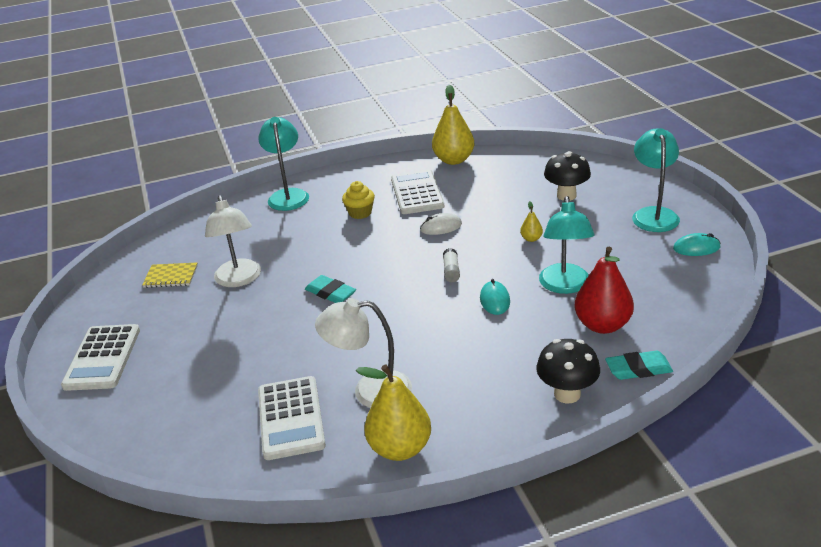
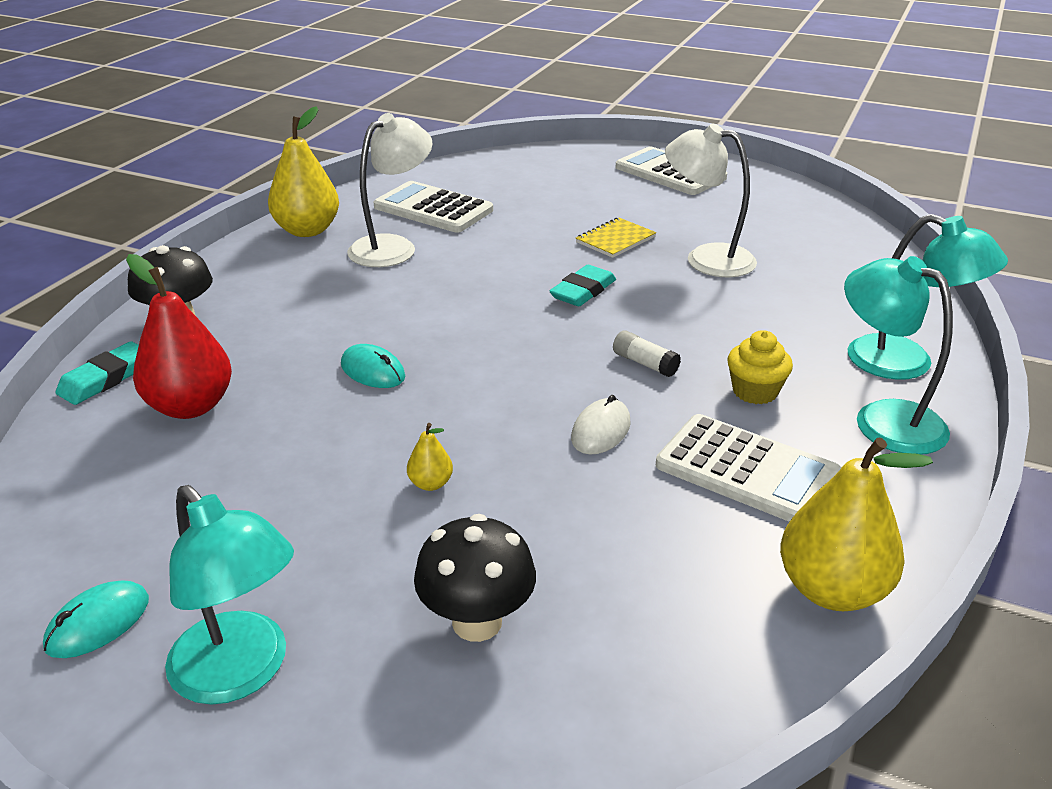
camera: 130 degrees right, 0 degrees up
yellow notebook [142,262,198,288] -> yellow notebook moved to [576,218,656,258]
turquoise eraser [305,275,356,303] -> turquoise eraser turned 45 degrees counterclockwise [549,265,616,306]
white glue stick [443,248,460,282] -> white glue stick moved to [613,330,681,377]
turquoise lamp [539,196,594,294] -> turquoise lamp moved to [844,256,953,455]

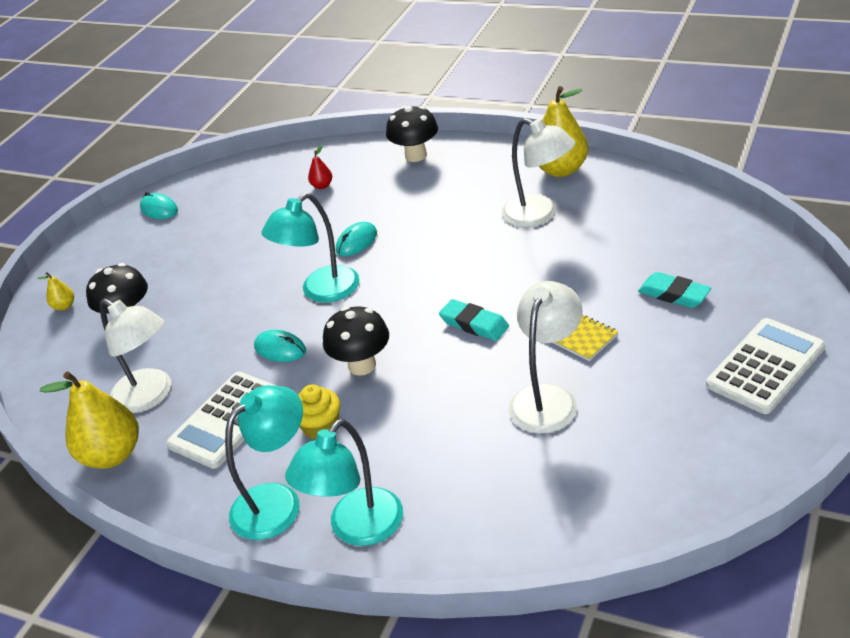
camera: 95 degrees right, 5 degrees up
turquoise eraser [56,341,139,405] -> turquoise eraser moved to [638,272,712,308]
red pear [126,254,232,419] -> red pear [308,145,332,189], size x0.45
turquoise lamp [165,485,294,705] -> turquoise lamp moved to [261,193,359,303]
white calculator [374,181,493,233] -> none
yellow pear [407,423,453,491] -> yellow pear moved to [37,272,74,311]
white mouse [571,395,630,454] -> turquoise mouse [254,330,306,362]
white glue stick [613,330,681,377] -> black mushroom [323,306,389,376]
none -> white lamp [100,299,171,413]

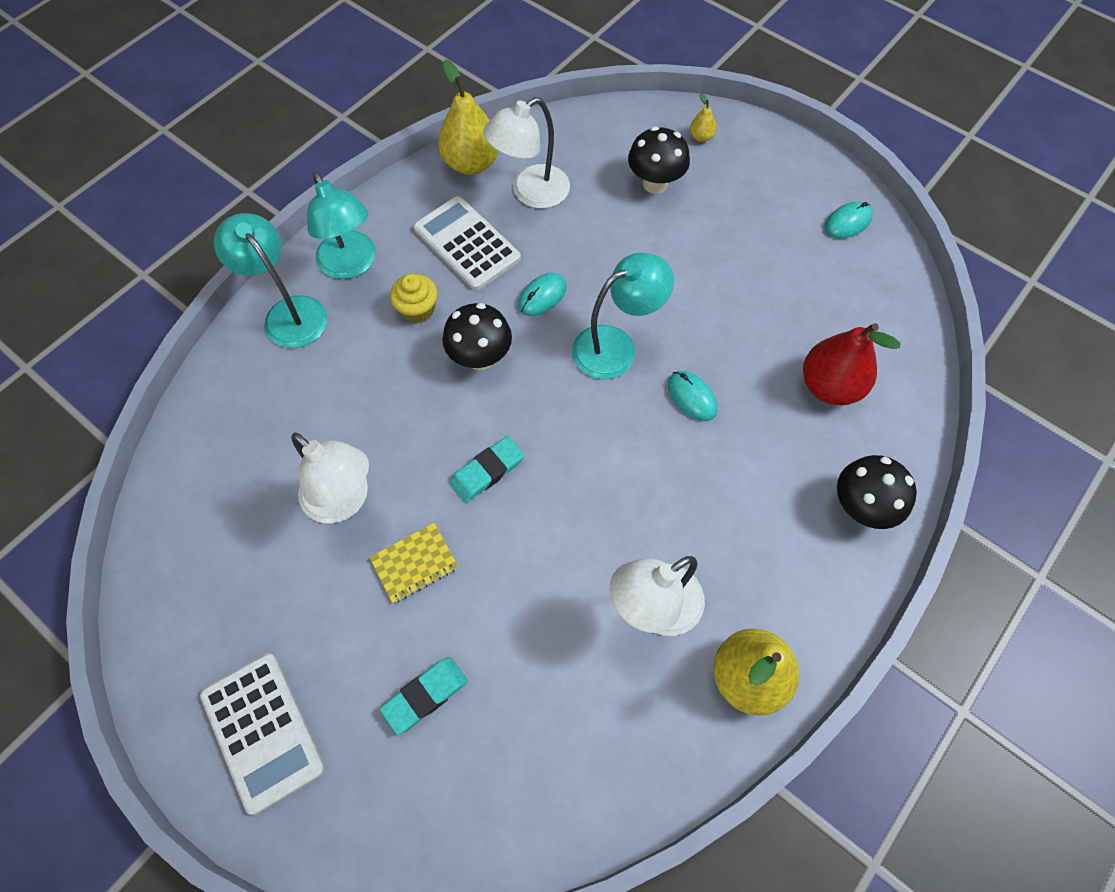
camera: 100 degrees right, 25 degrees up
turquoise lamp [261,193,359,303] -> turquoise lamp turned 90 degrees clockwise [572,253,674,380]
red pear [308,145,332,189] -> red pear [803,323,900,405], size x2.22

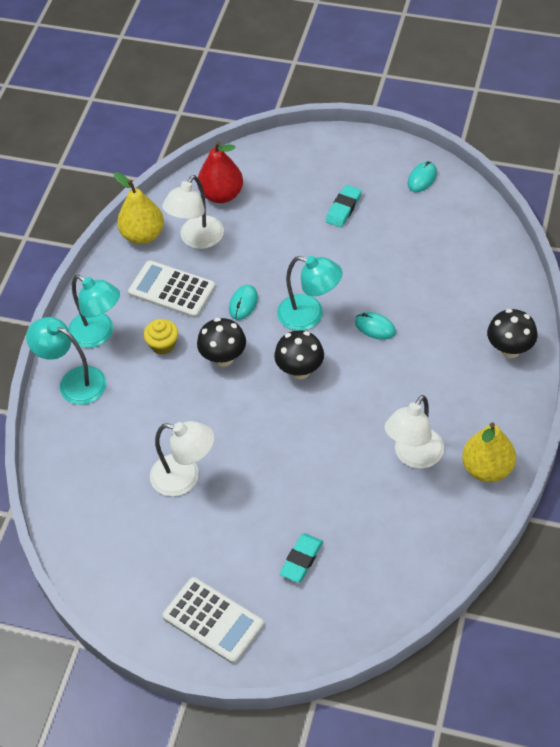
camera: 20 degrees left, 10 degrees down
yellow notebook [369,523,458,603] -> none
turquoise eraser [450,436,524,503] -> turquoise eraser moved to [326,185,362,227]
turquoise lamp [572,253,674,380] -> turquoise lamp turned 75 degrees clockwise [277,256,342,331]
black mushroom [628,126,690,194] -> black mushroom moved to [274,330,324,379]
yellow pear [690,93,717,142] -> none
red pear [803,323,900,405] -> red pear moved to [198,141,243,203]

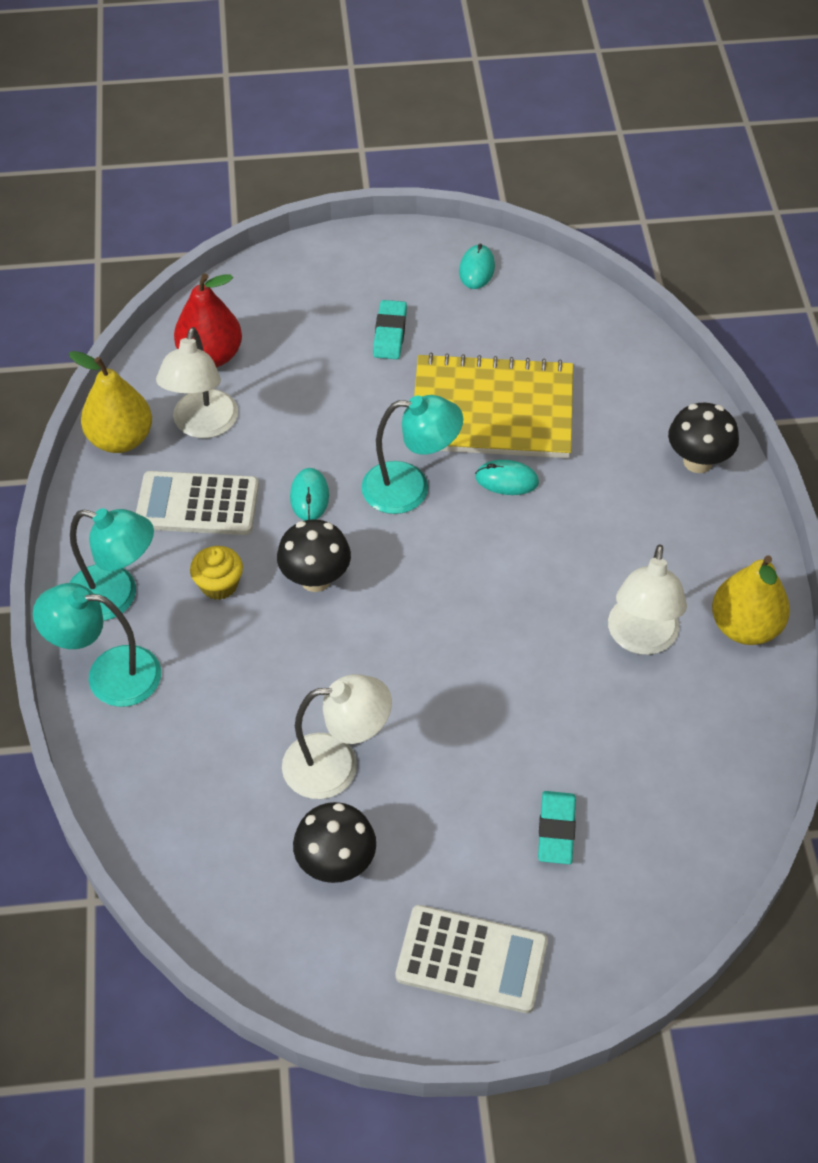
camera: 25 degrees left, 0 degrees up
black mushroom [274,330,324,379] -> black mushroom moved to [293,802,376,883]
none -> yellow notebook [414,353,573,458]

